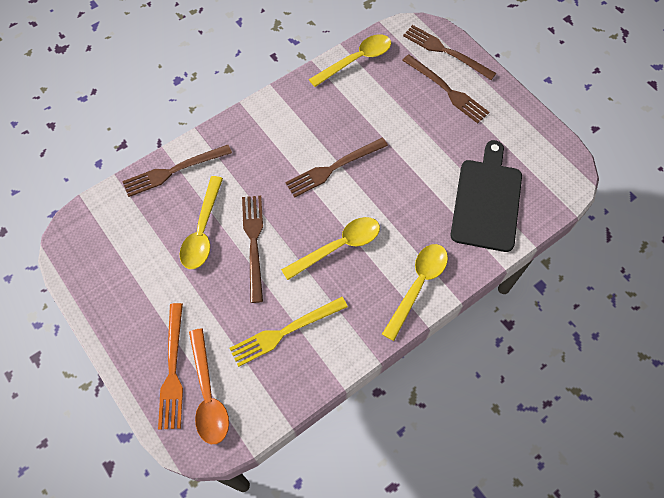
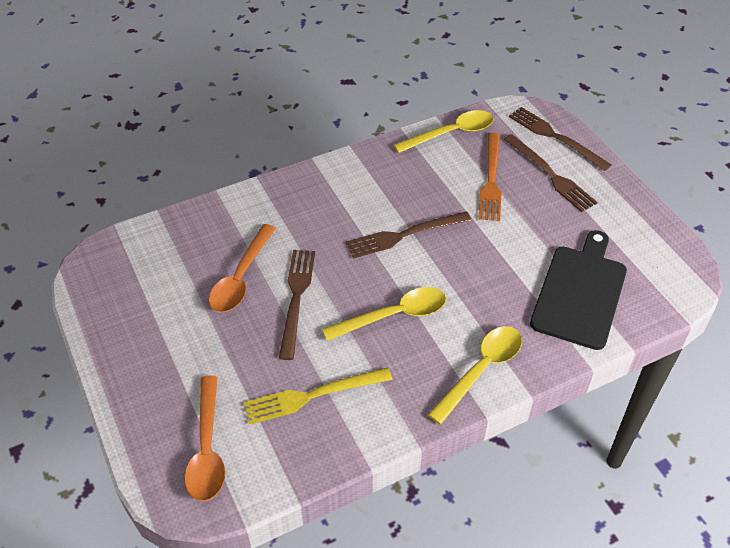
camera: 10 degrees right, 15 degrees down
brown fork [122,145,232,197] -> none
orange fork [158,303,183,430] -> orange fork moved to [478,133,502,221]
yellow spoon [180,176,223,269] -> orange spoon [209,224,276,313]

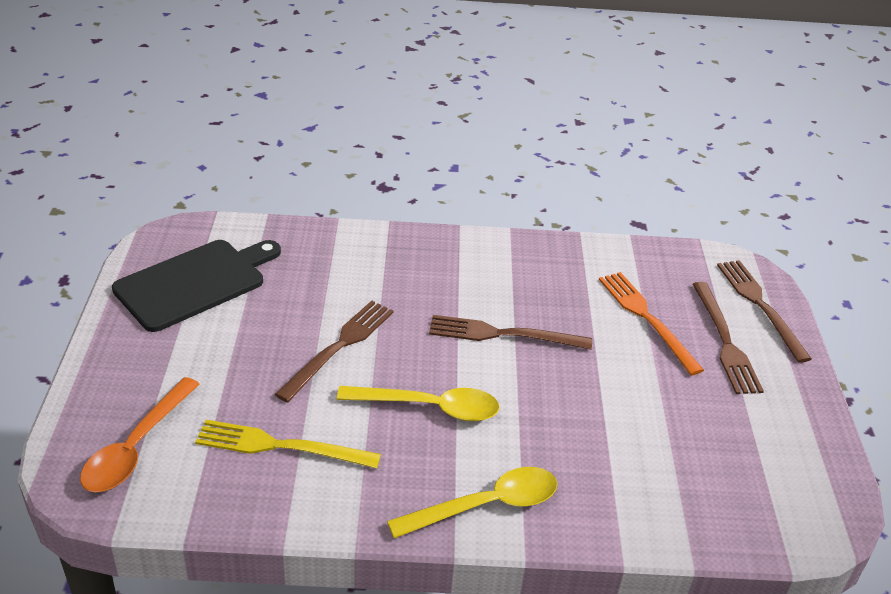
camera: 25 degrees right, 10 degrees down
orange spoon [209,224,276,313] -> none
yellow spoon [393,110,494,153] -> none
orange fork [478,133,502,221] -> orange fork turned 120 degrees clockwise [599,272,704,375]
black cutting board [530,230,627,350] -> black cutting board moved to [112,240,281,332]

